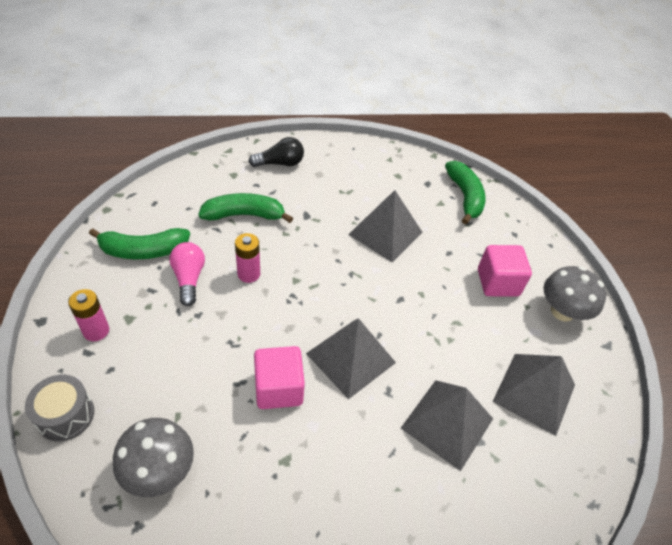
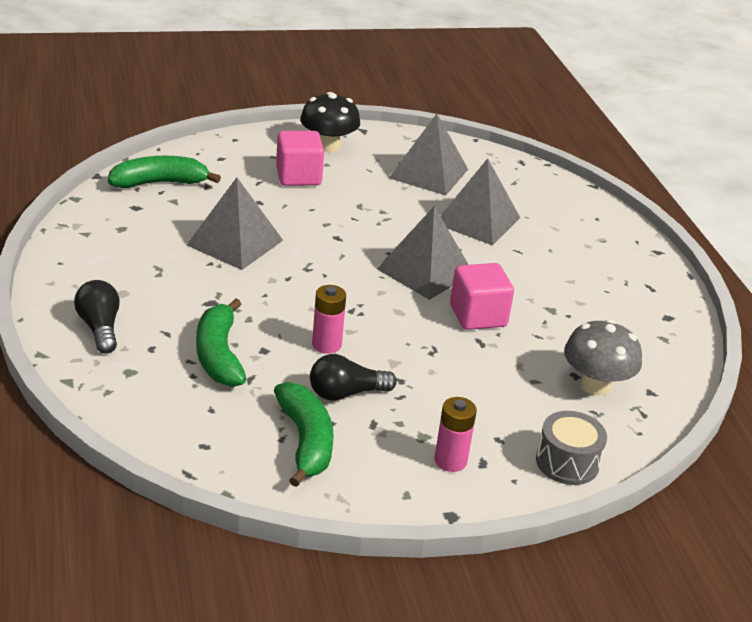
camera: 95 degrees left, 15 degrees down
pink light bulb [170,242,205,306] -> black light bulb [310,354,397,401]
grey mushroom [543,266,606,322] -> black mushroom [300,92,360,152]

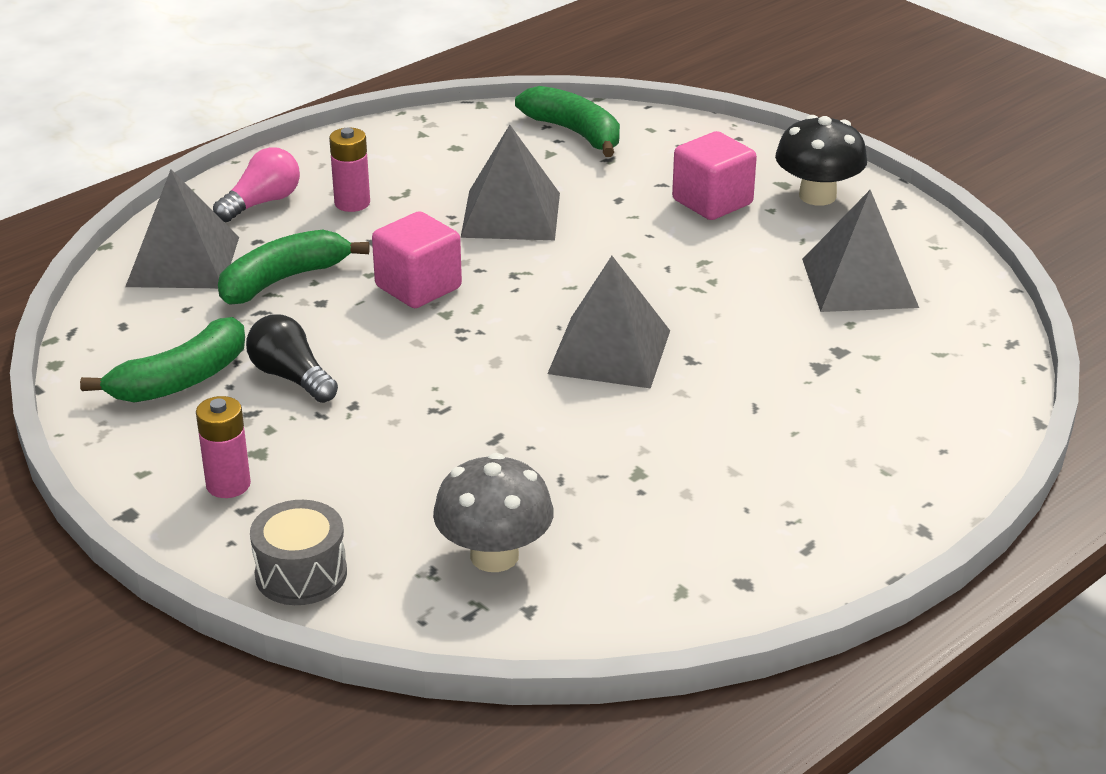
camera: 65 degrees right, 0 degrees up
black light bulb [74,280,120,353] -> pink light bulb [213,147,300,222]
pink battery [312,285,346,354] -> pink battery moved to [329,128,370,212]
grey pyramid [440,158,520,246] -> grey pyramid moved to [125,169,239,288]
pink cube [450,263,514,330] -> pink cube moved to [372,211,462,308]

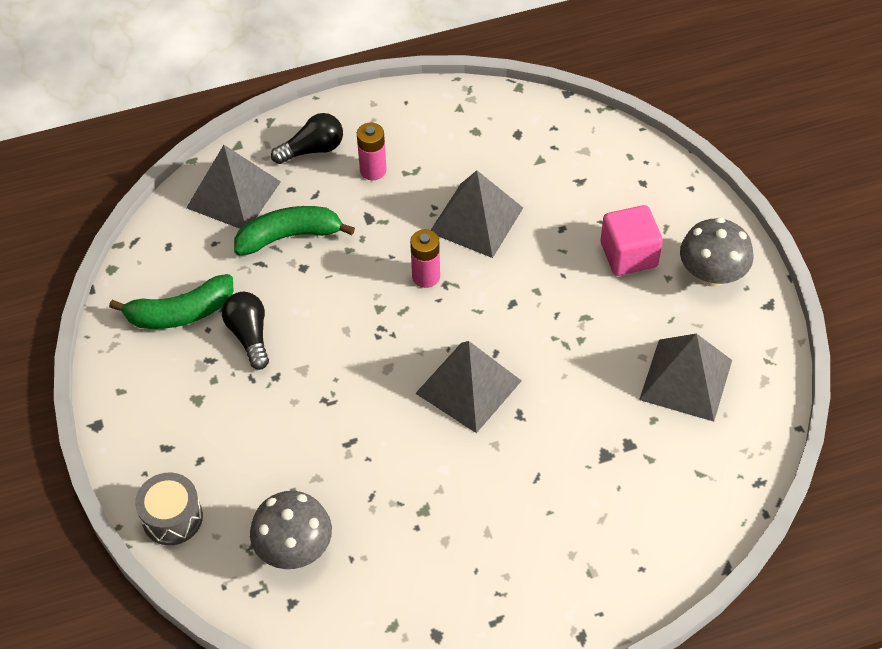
camera: 25 degrees right, 20 degrees up
pink battery [196,396,251,498] -> pink battery moved to [410,229,440,288]
pink light bulb [213,147,300,222] -> black light bulb [271,113,343,164]
pink cube [372,211,462,308] -> none
green banana [515,86,620,157] -> none
black mushroom [775,115,867,206] -> grey mushroom [680,218,753,287]

